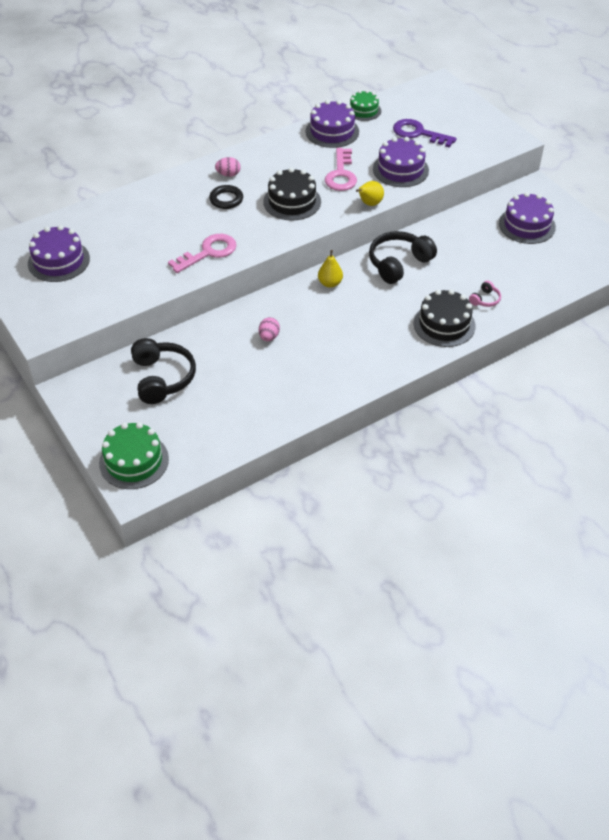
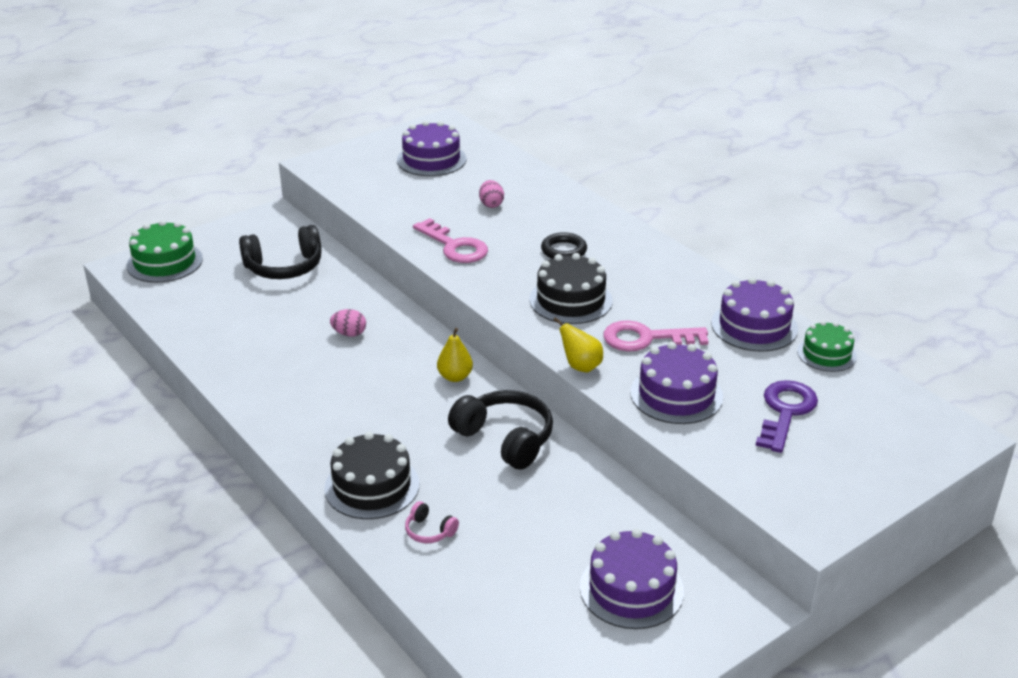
camera: 85 degrees right, 15 degrees down
pink egg [215,157,241,177] -> pink egg moved to [479,180,504,208]

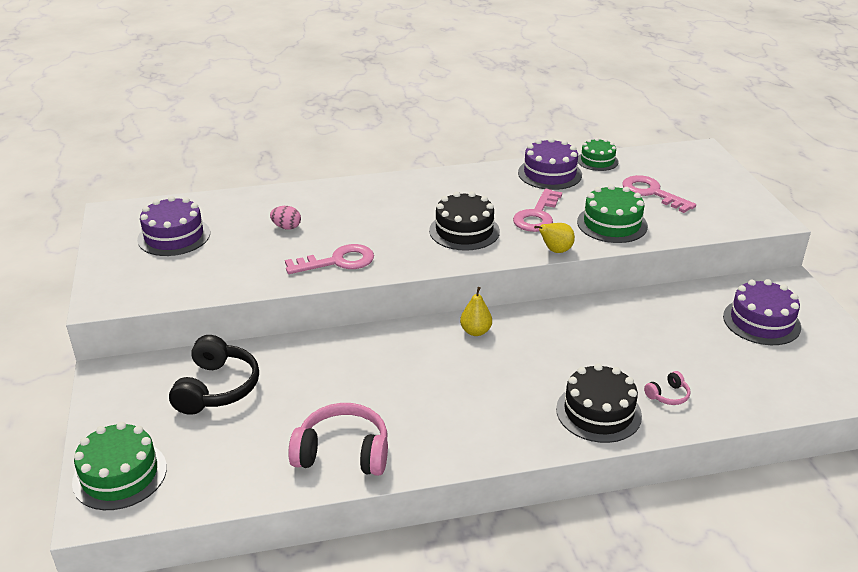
camera: 65 degrees left, 0 degrees up
pink egg [330,309,366,337] -> none
black headphones [448,390,553,470] -> none
black ring [541,232,587,259] -> none
purple cake [630,342,723,424] -> green cake [577,184,648,243]
purple key [755,380,818,453] -> pink key [622,175,696,213]
none -> pink headphones [288,403,388,476]

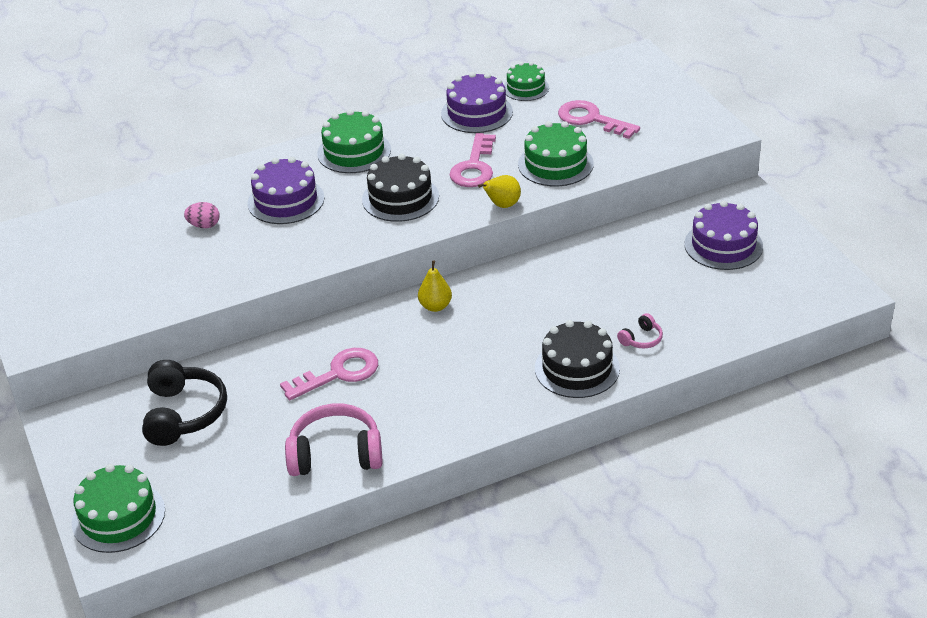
camera: 10 degrees left, 5 degrees up
purple cake [137,196,210,256] -> purple cake moved to [247,157,324,224]
pink key [285,244,374,274] -> pink key moved to [280,348,378,400]
none -> green cake [317,109,391,173]

